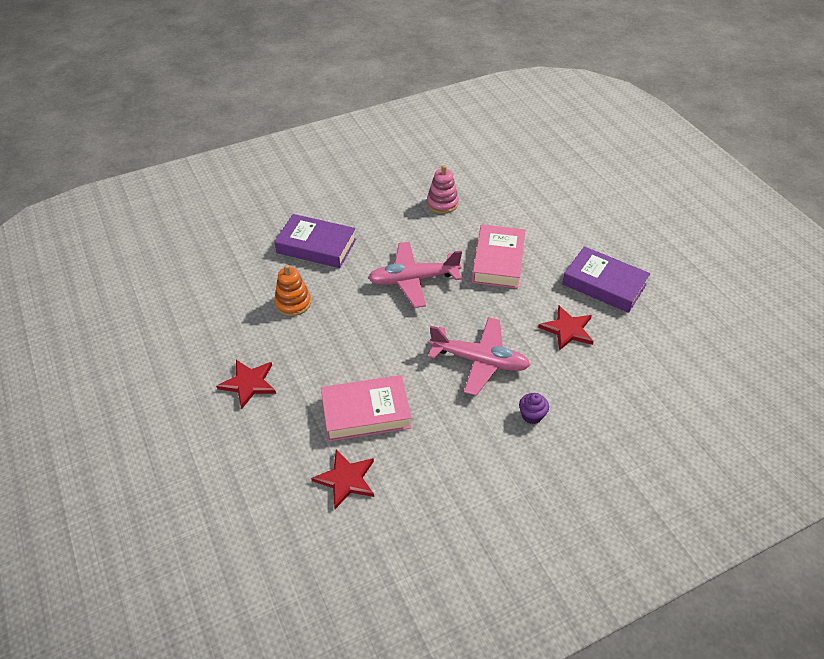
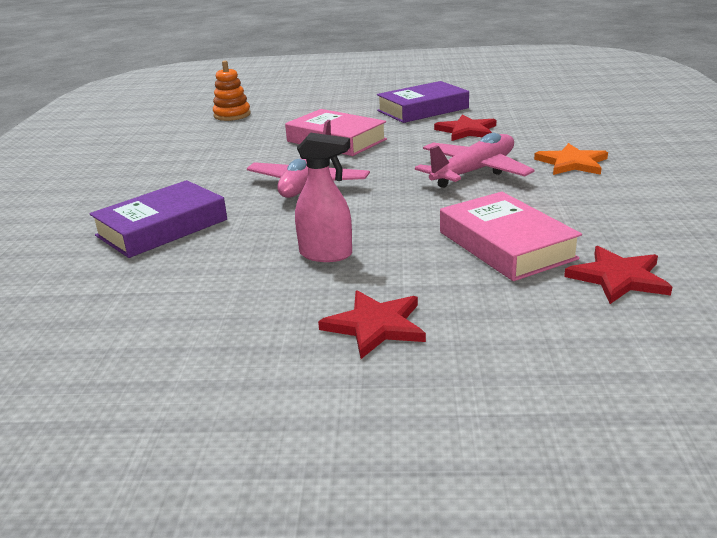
camera: 60 degrees left, 20 degrees down
orange stacking toy [274,265,311,316] -> orange stacking toy moved to [213,61,251,121]
pink book [321,375,411,441] -> pink book turned 45 degrees counterclockwise [440,192,582,281]
pink stacking toy [427,165,459,214] -> none
purple cupcake [519,393,549,424] -> orange star [534,143,608,175]
none -> pink spray bottle [295,133,352,262]

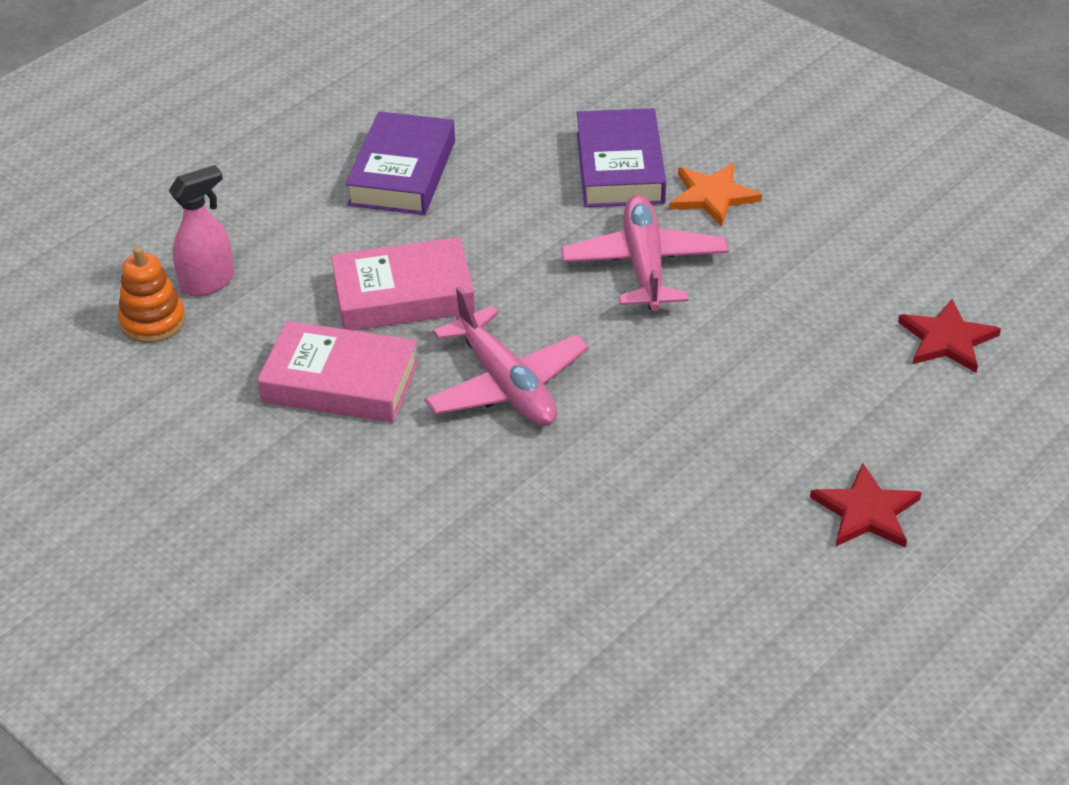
camera: 50 degrees left, 15 degrees up
purple book [89,180,227,258] -> purple book moved to [577,108,666,207]
pink spray bottle [295,133,352,262] -> pink spray bottle moved to [169,165,234,296]
red star [434,114,496,141] -> none
pink book [440,192,582,281] -> pink book moved to [257,321,419,423]

